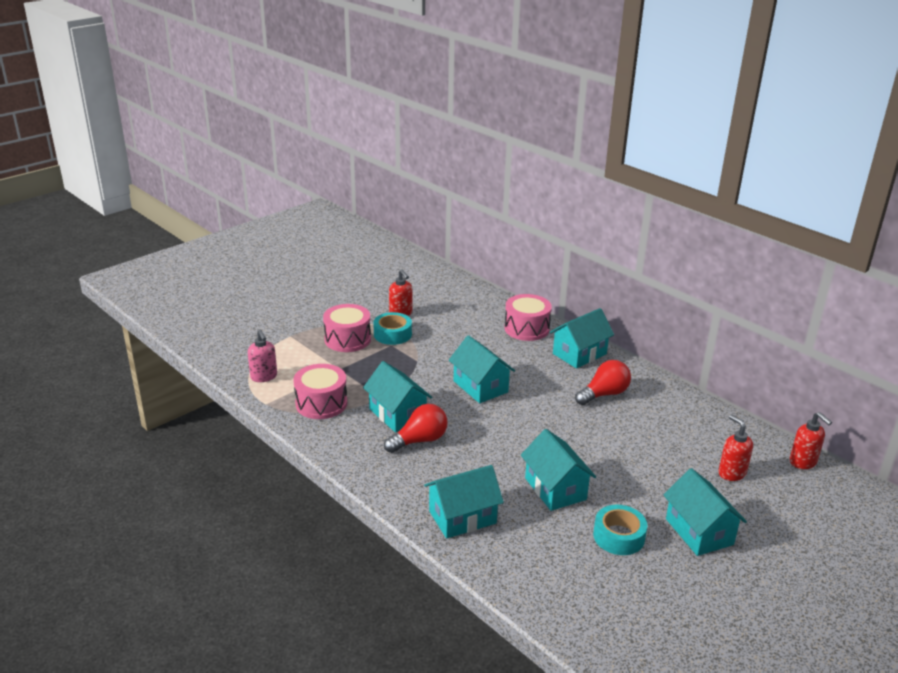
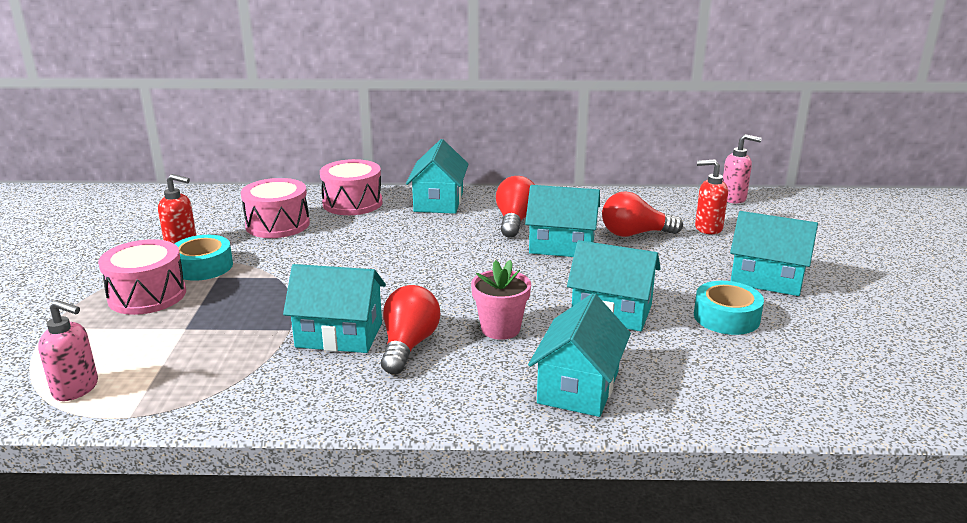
camera: 45 degrees left, 5 degrees down
pink drum [293,364,347,419] -> pink drum moved to [241,178,310,238]
turquoise house [449,335,515,403] -> turquoise house moved to [525,185,600,257]
red soap dispenser [790,412,832,469] -> pink soap dispenser [723,134,762,204]
none -> pink flower pot [471,260,531,340]
none -> red light bulb [602,191,683,237]

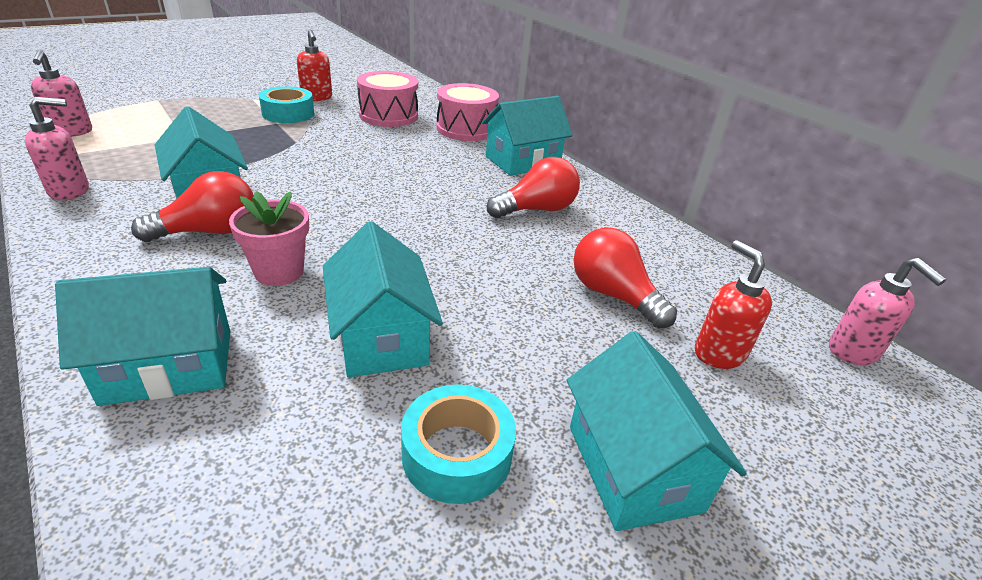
camera: 50 degrees right, 10 degrees up
pink drum [98,239,186,315] -> none
turquoise house [525,185,600,257] -> none
none -> pink soap dispenser [25,97,89,200]

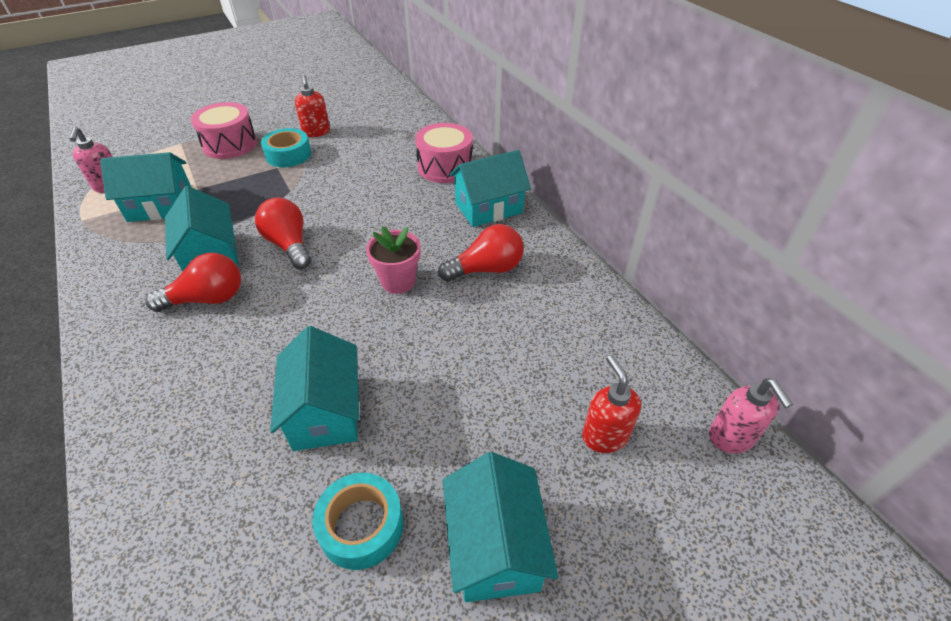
camera: 10 degrees right, 10 degrees up
pink soap dispenser [25,97,89,200] -> none
turquoise house [55,267,230,406] -> turquoise house moved to [100,152,191,222]
pink flower pot [229,191,309,286] -> pink flower pot moved to [366,226,420,294]
pink drum [357,71,418,127] -> pink drum moved to [191,102,257,159]
red light bulb [574,227,677,328] -> red light bulb moved to [255,197,311,269]

